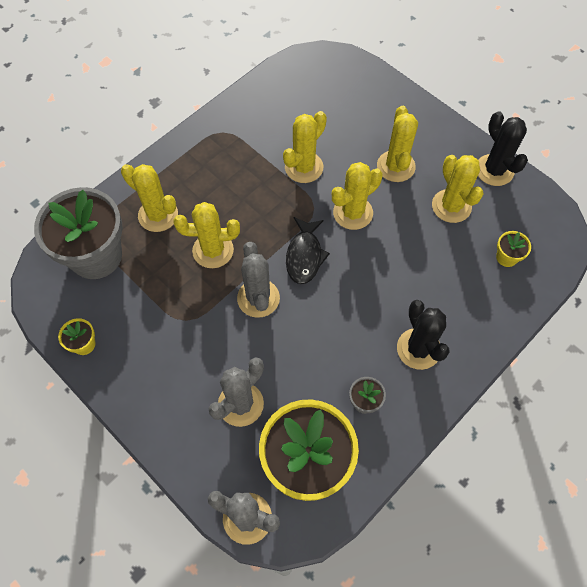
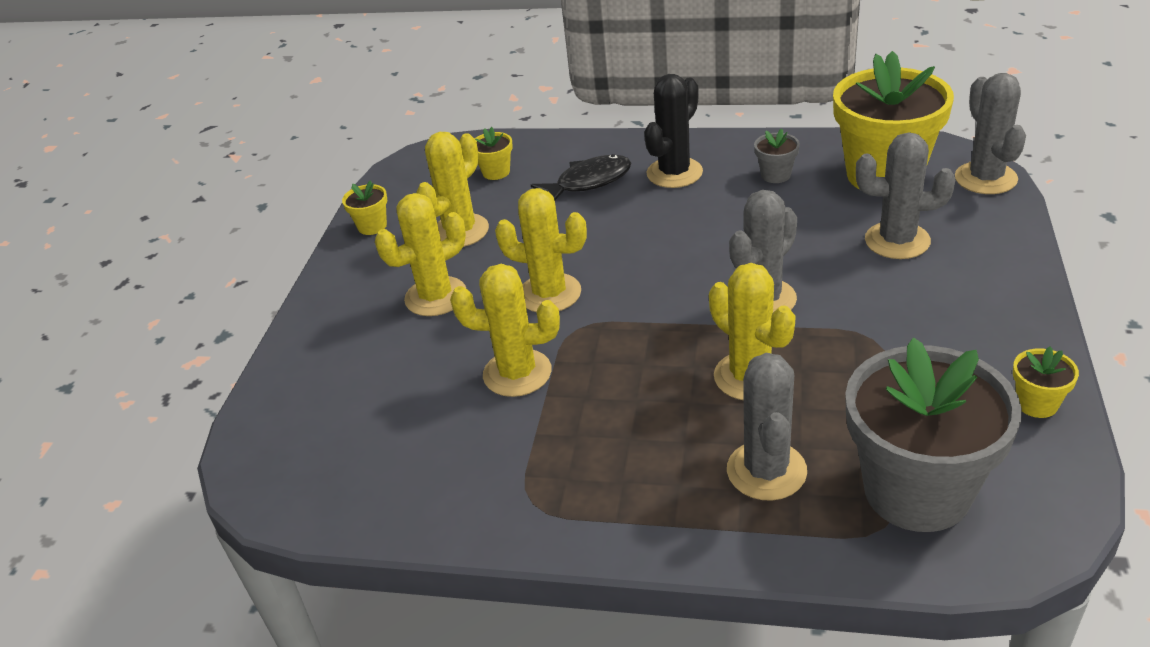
camera: 120 degrees left, 25 degrees down
yellow cactus [121,164,178,232] -> grey cactus [727,353,807,501]
black fish [286,217,330,284] -> black fish moved to [531,154,631,200]
black cactus [478,111,528,186] -> yellow flower pot [342,180,388,235]

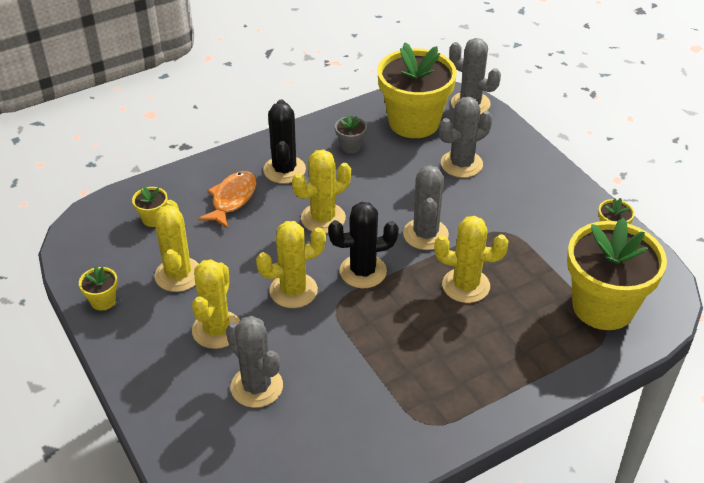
camera: 45 degrees left, 5 degrees up
yellow cactus [450,264,560,397] -> yellow cactus moved to [292,149,351,233]
black fish [531,154,631,200] -> orange fish [198,171,257,229]
grey cactus [727,353,807,501] -> grey cactus moved to [226,316,283,408]
grey flower pot [845,338,1022,532] -> yellow flower pot [567,218,667,330]
none -> black cactus [328,202,399,288]

